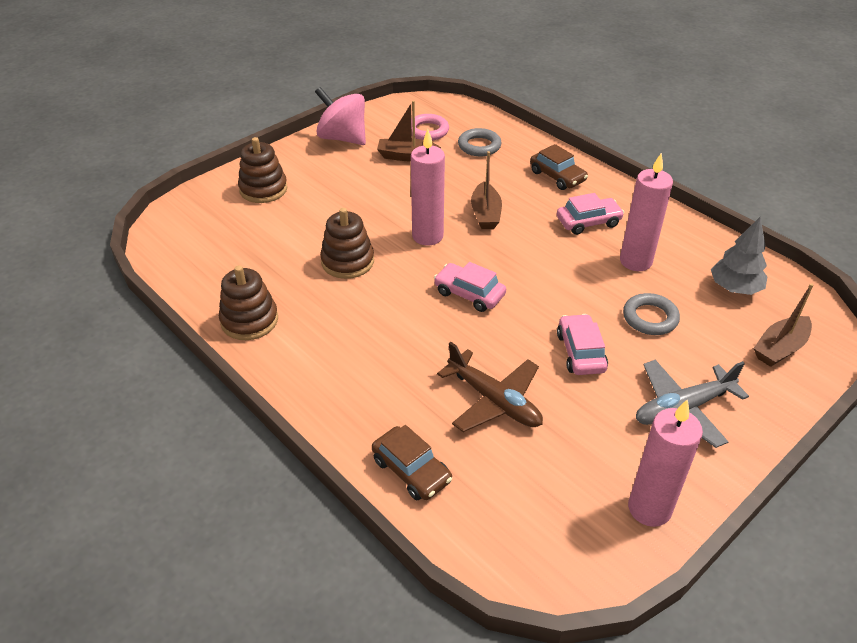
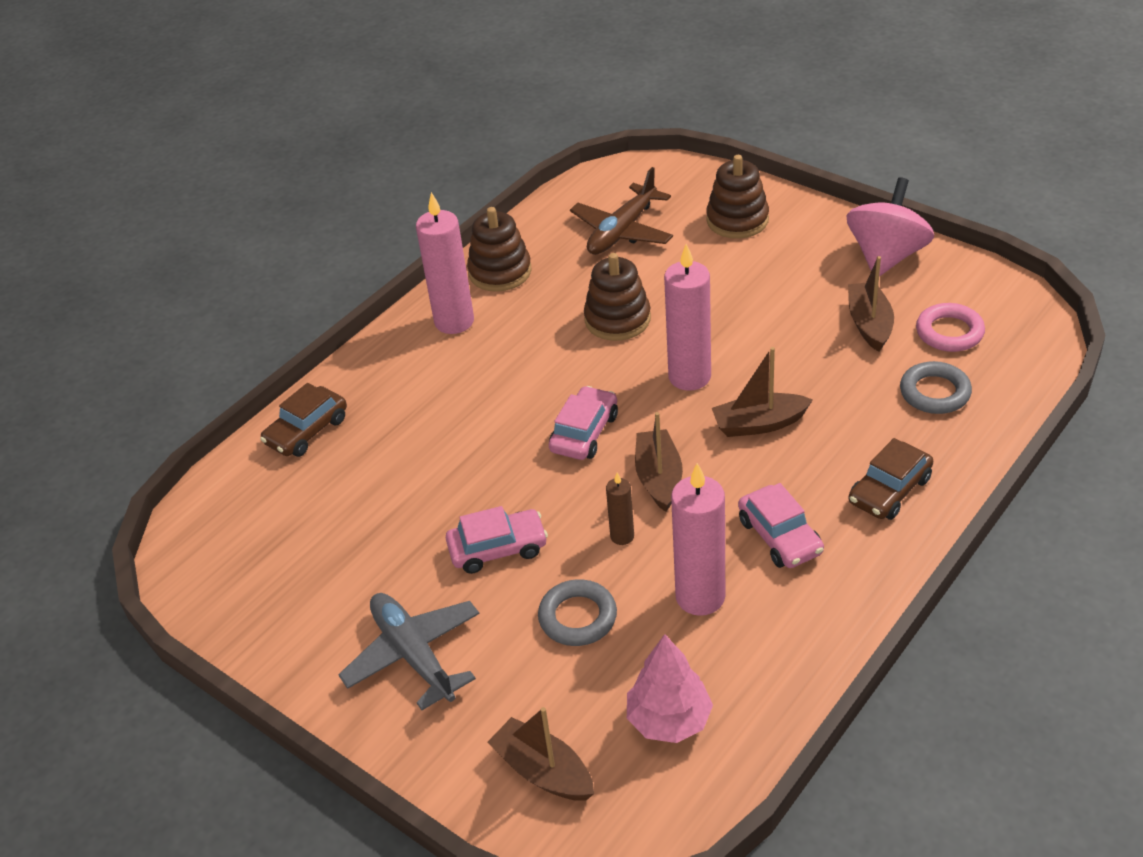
camera: 85 degrees right, 0 degrees up
brown plane [437,342,543,432] -> brown plane moved to [570,167,673,255]
pink candle [628,399,703,527] -> pink candle moved to [416,192,474,334]
grey tree [711,217,767,295] -> pink tree [627,634,713,743]
none -> brown candle [606,472,634,545]
none -> brown boat [635,412,683,512]

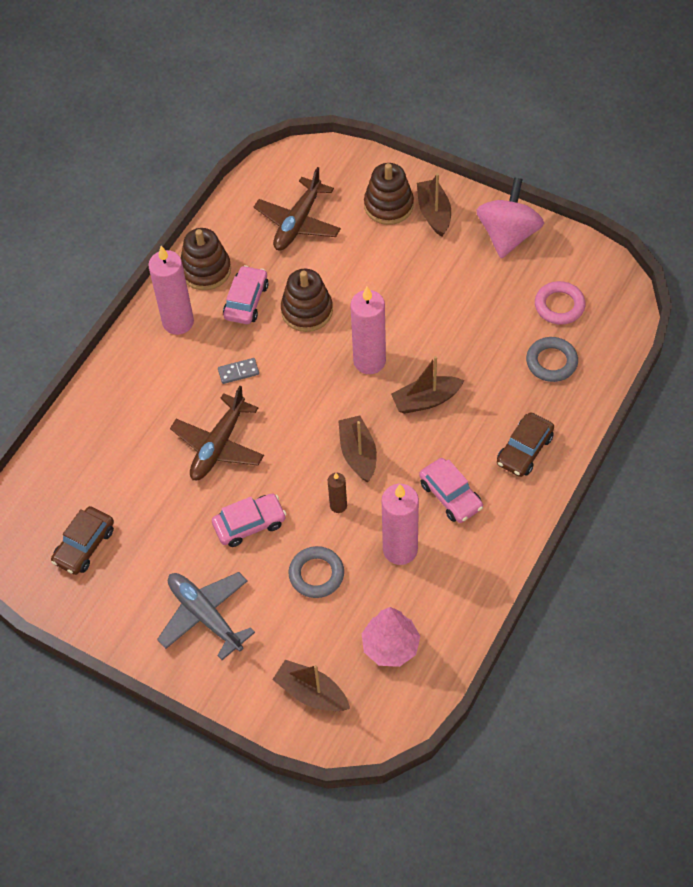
camera: 10 degrees left, 15 degrees up
brown car [260,383,347,457] -> brown car moved to [51,506,114,575]
pink car [549,386,618,460] -> pink car moved to [223,265,269,324]
brown boat [848,256,894,352] -> brown boat moved to [417,173,451,237]
none -> brown plane [170,386,264,480]
none -> grey domino [218,358,259,384]

